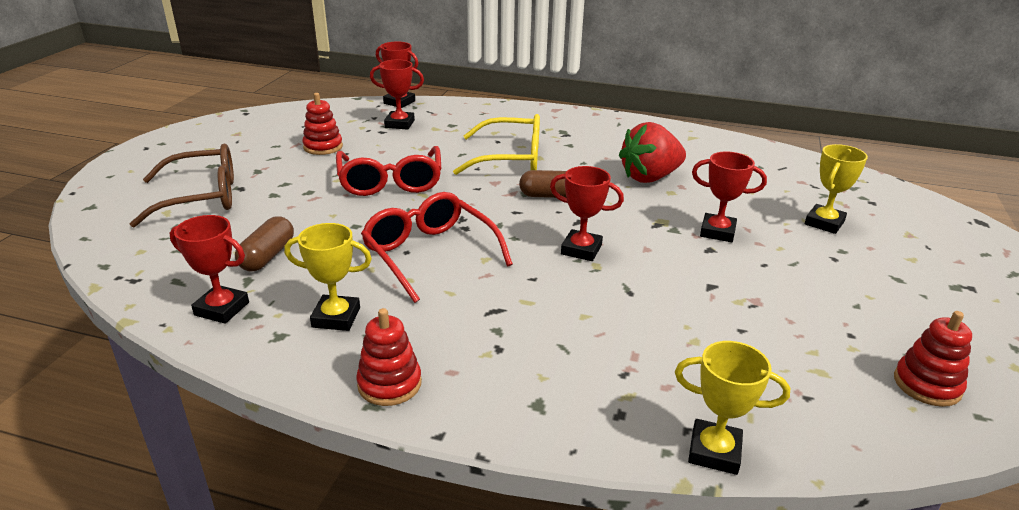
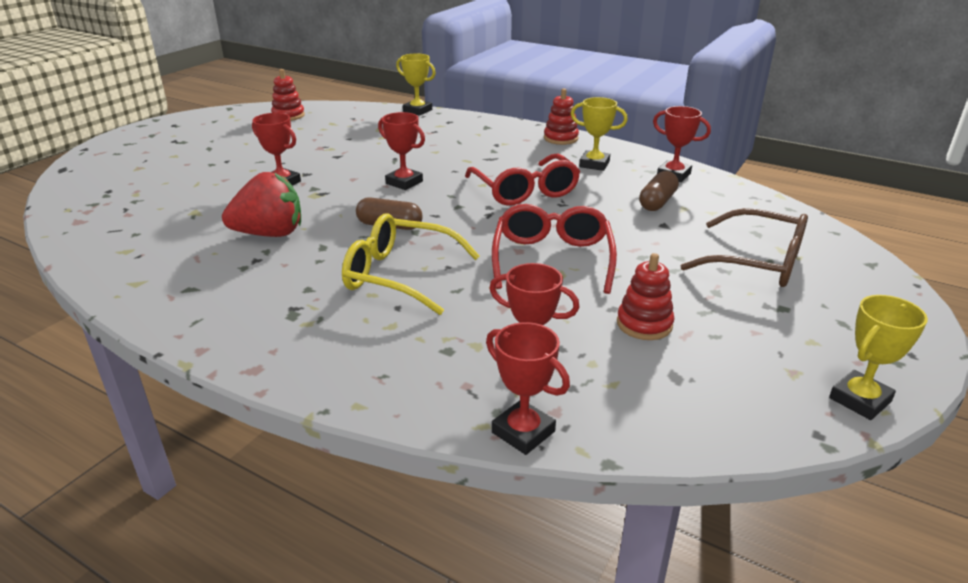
camera: 165 degrees left, 0 degrees up
brown glasses [130,144,234,227] -> brown glasses turned 150 degrees counterclockwise [681,208,808,287]
yellow trophy [805,144,868,234] -> yellow trophy moved to [829,295,928,420]

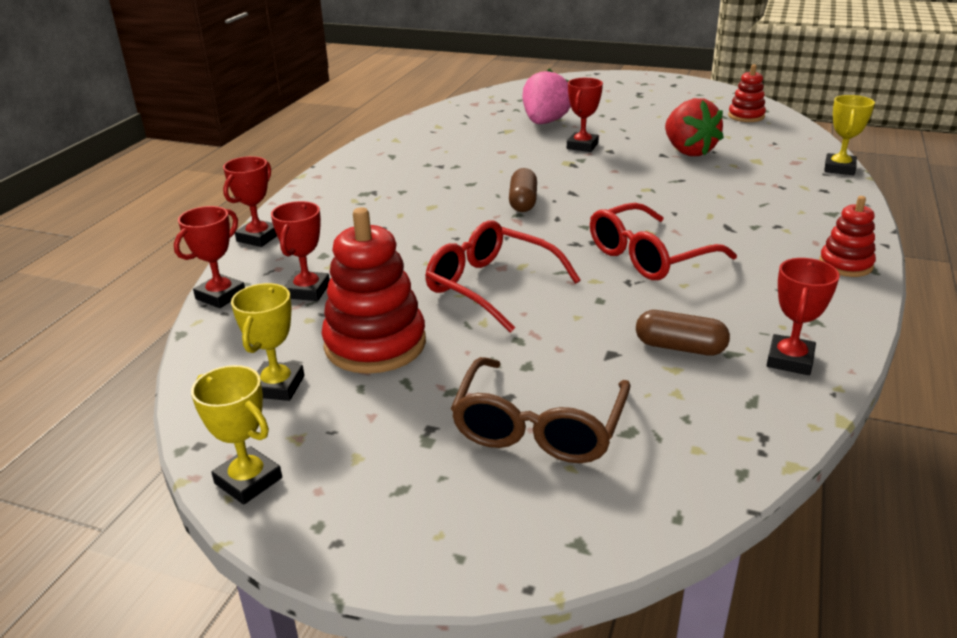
camera: 80 degrees right, 0 degrees up
red strawberry [222,172,301,237] -> red strawberry moved to [665,98,724,156]
yellow glasses [342,213,480,315] -> none
red trophy [378,112,425,190] -> red trophy moved to [223,156,277,247]
red glasses [492,204,617,294] -> red glasses turned 135 degrees counterclockwise [425,220,581,333]
yellow trophy [571,97,628,171] -> yellow trophy moved to [231,283,304,401]
red stacking toy [617,253,675,340] -> red stacking toy [322,207,426,374], size x1.77
none -> pink strawberry [522,69,571,124]

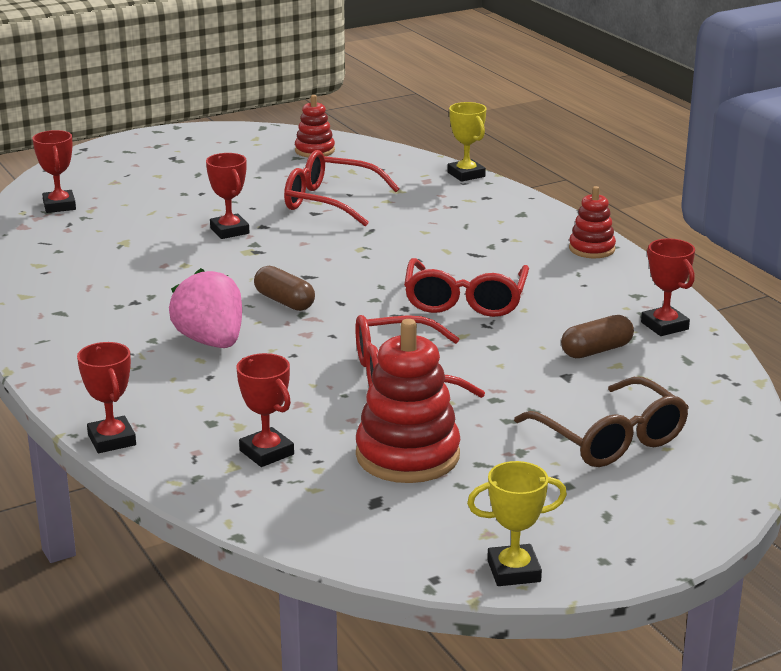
camera: 50 degrees left, 5 degrees down
red trophy [174,206,245,308] -> red trophy moved to [32,130,76,213]
yellow trophy [231,283,304,401] -> none
pink strawberry [522,69,571,124] -> pink strawberry moved to [169,268,242,348]
red strawberry [665,98,724,156] -> red glasses [284,150,400,227]

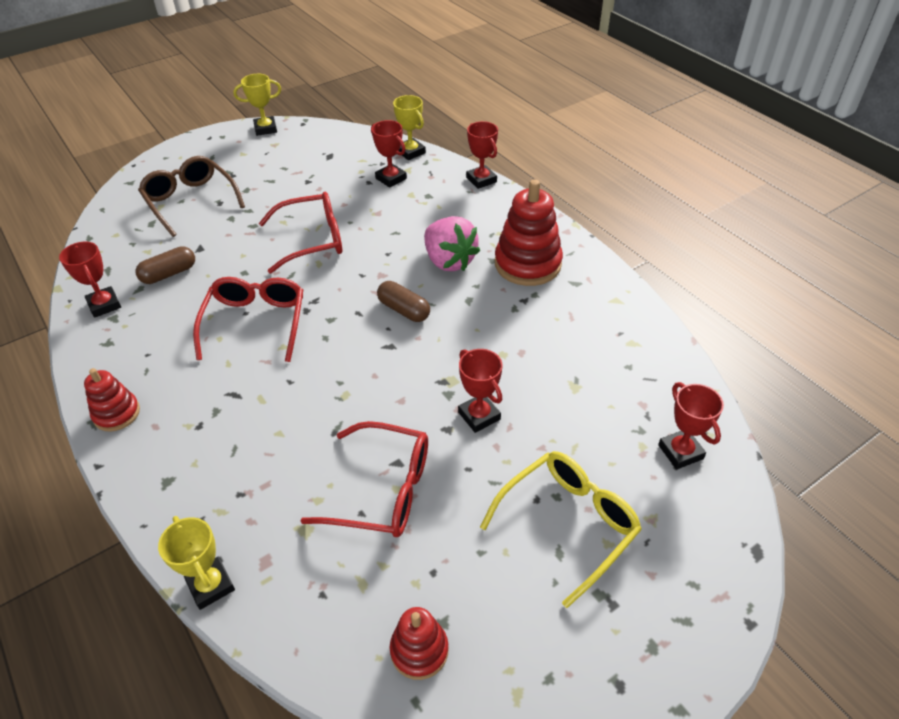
camera: 175 degrees right, 20 degrees up
red stacking toy [356,319,461,483] -> red stacking toy moved to [495,180,563,286]
none -> yellow trophy [393,95,426,160]
none -> yellow glasses [480,451,642,608]

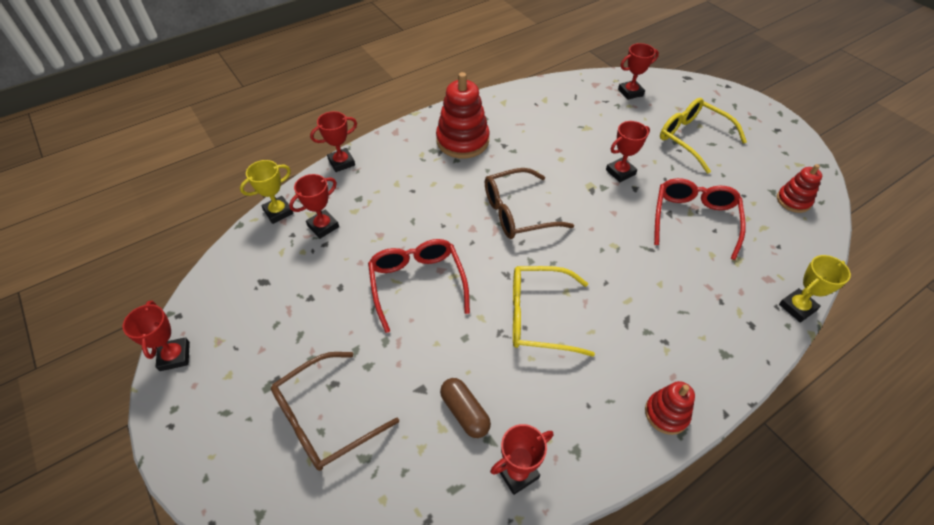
camera: 90 degrees left, 5 degrees up
red glasses [193,277,303,362] -> yellow glasses [513,266,595,357]
yellow trophy [233,74,281,136] -> red trophy [123,300,190,371]
brown capsule [377,281,430,322] -> brown glasses [485,168,574,239]
pink strawberry [424,216,480,271] -> none

